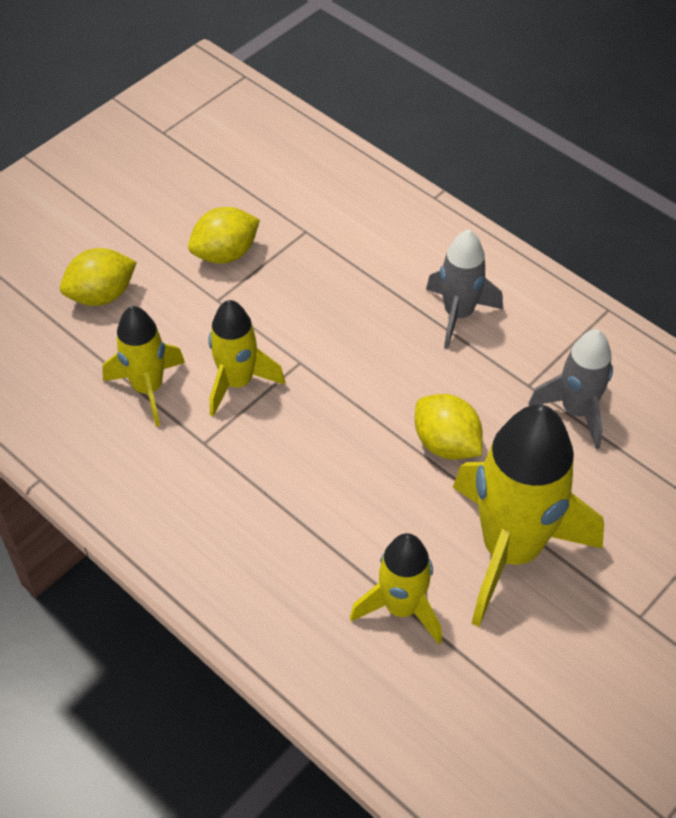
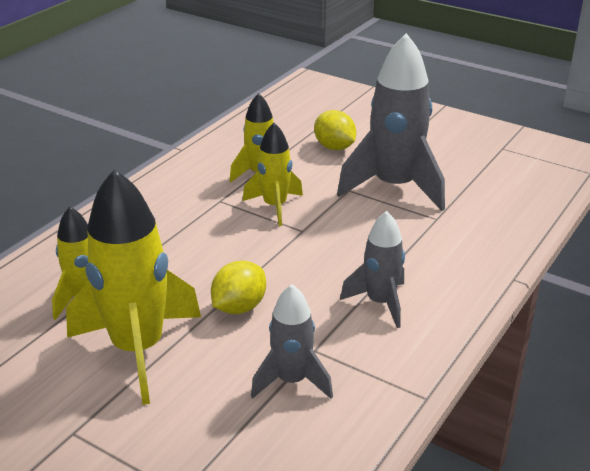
camera: 80 degrees right, 20 degrees down
yellow lemon [188,207,260,264] -> grey rocket [337,33,445,211]

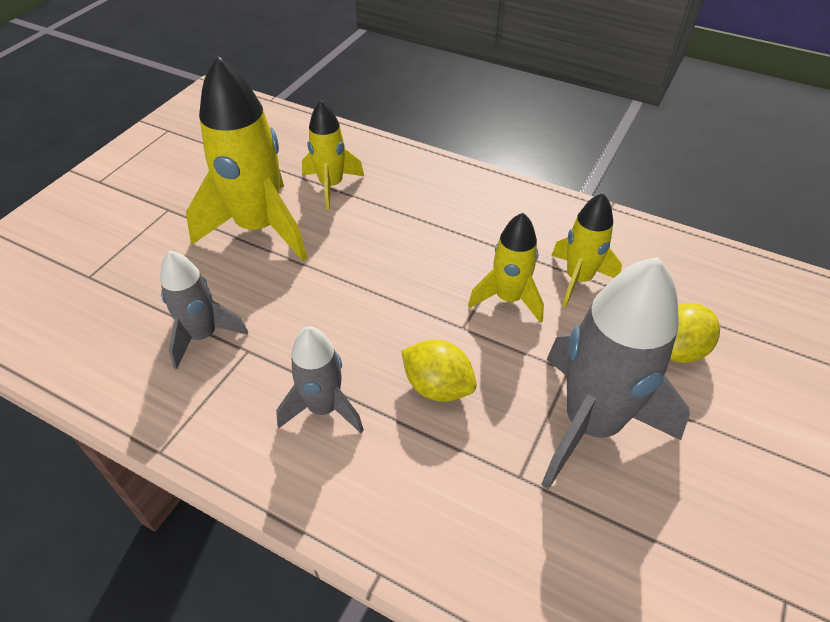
camera: 85 degrees right, 15 degrees up
yellow lemon [211,261,266,314] -> yellow lemon moved to [401,340,477,402]

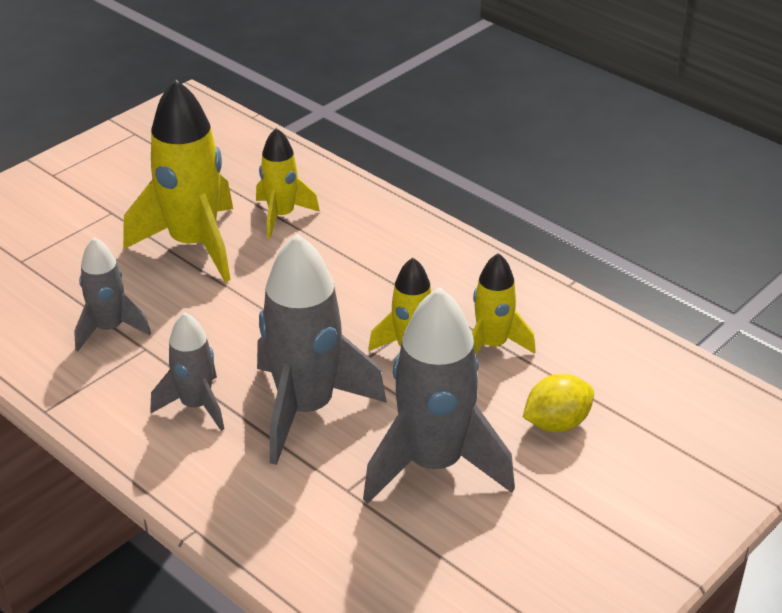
camera: 15 degrees right, 10 degrees down
yellow lemon [401,340,477,402] -> grey rocket [257,234,387,465]

